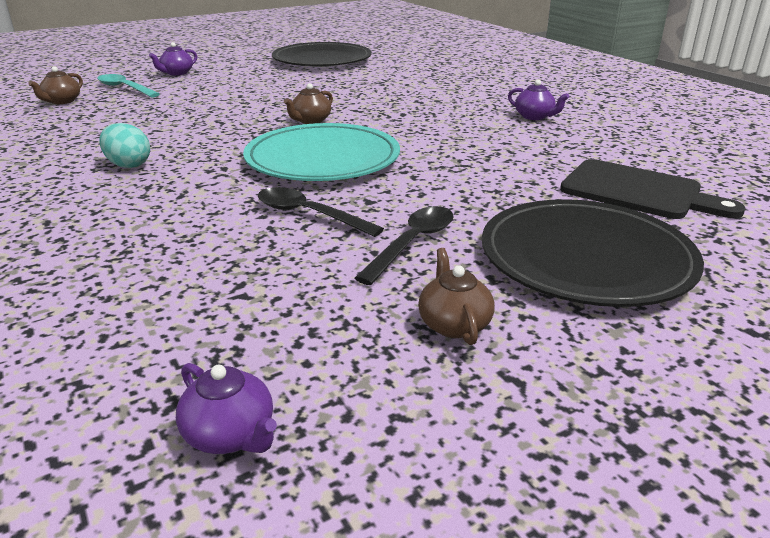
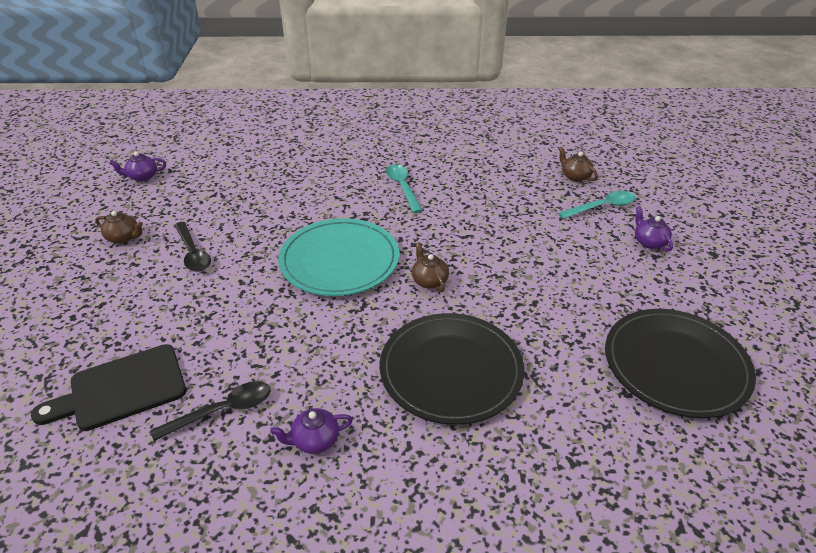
camera: 120 degrees right, 10 degrees up
turquoise egg [99,123,150,168] -> turquoise spoon [386,164,423,213]
black spoon [258,187,384,237] -> black spoon moved to [151,381,271,441]
black plate [482,199,704,307] -> black plate moved to [380,313,525,425]

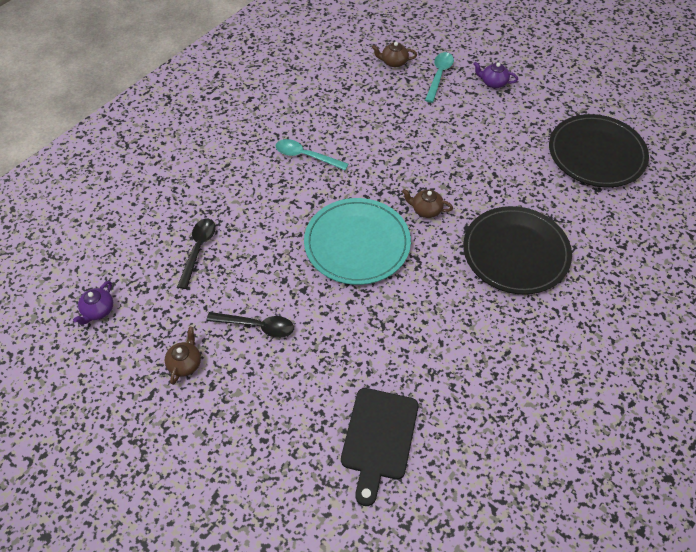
camera: 50 degrees left, 15 degrees up
brown teapot [95,211,143,244] -> brown teapot turned 45 degrees counterclockwise [165,327,201,385]
black spoon [151,381,271,441] -> black spoon moved to [177,219,216,289]
purple teapot [270,408,353,454] -> none

